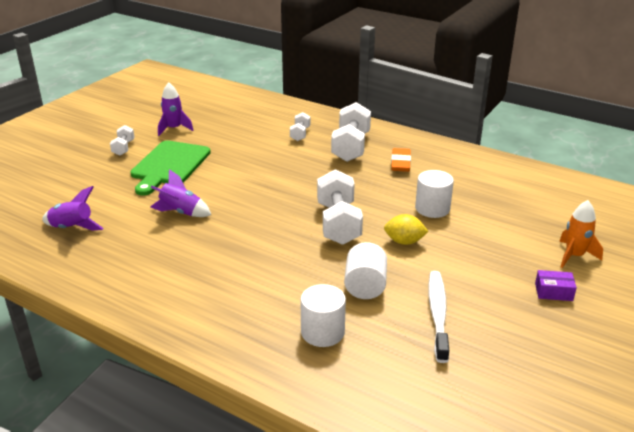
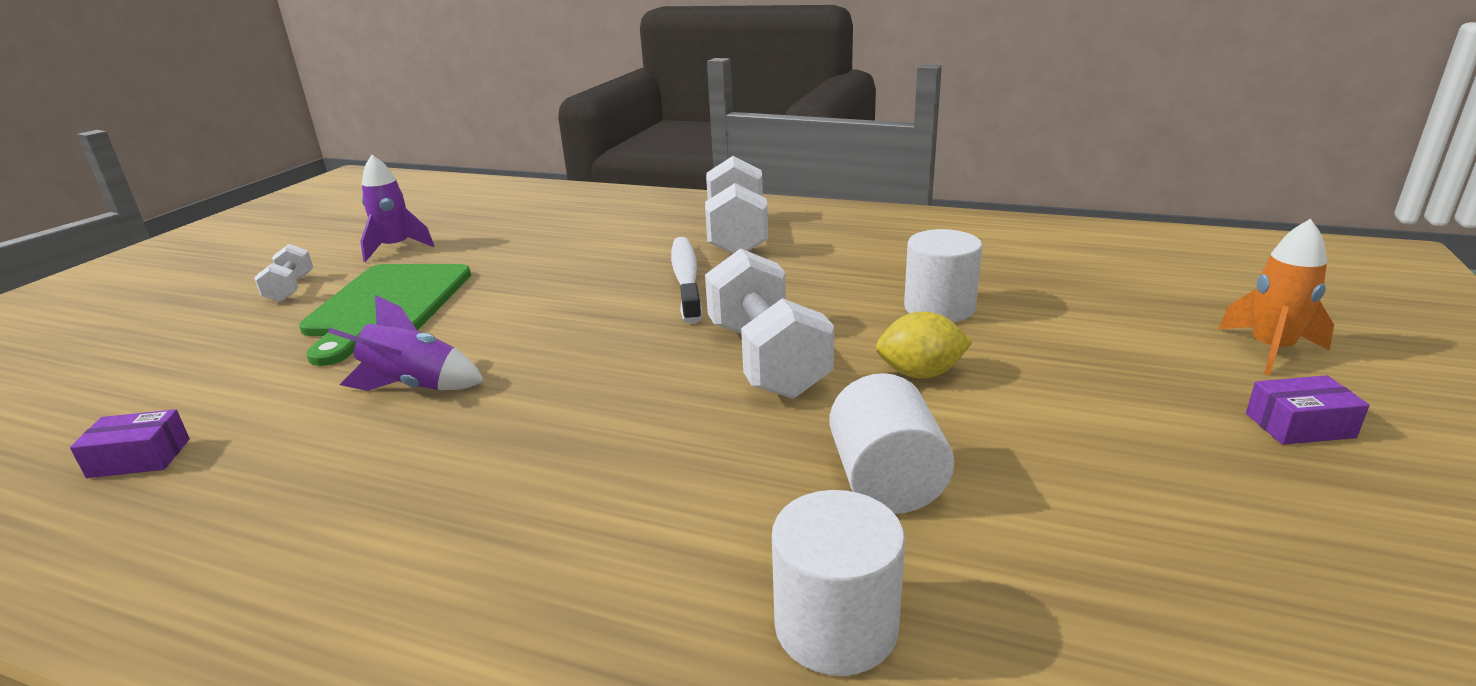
camera: 10 degrees left, 5 degrees down
purple rocket [42,186,104,231] -> purple box [70,409,190,478]
white dumbbell [290,112,310,141] -> none
orange eraser [391,148,411,172] -> none
white toothbrush [428,271,449,363] -> white toothbrush moved to [671,237,702,324]

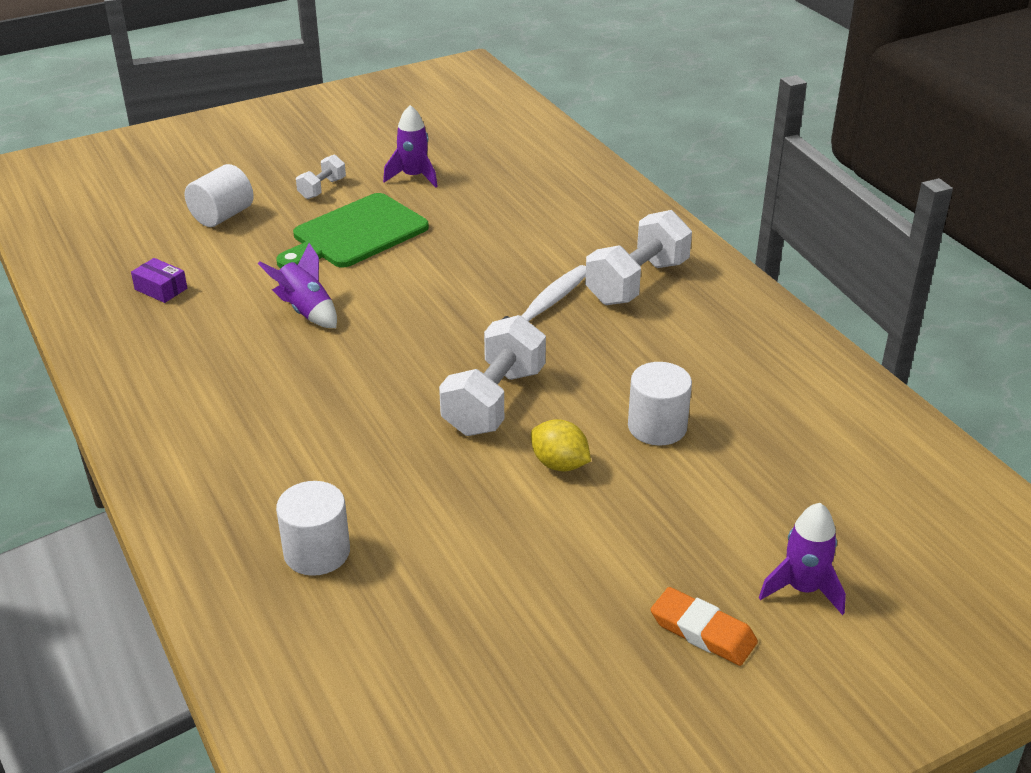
camera: 40 degrees right, 10 degrees up
white cylinder [829,373,954,514] -> white cylinder moved to [185,164,254,227]
orange rocket [1218,219,1334,375] -> purple rocket [759,503,846,615]
purple box [1246,375,1370,445] -> orange eraser [651,587,758,666]

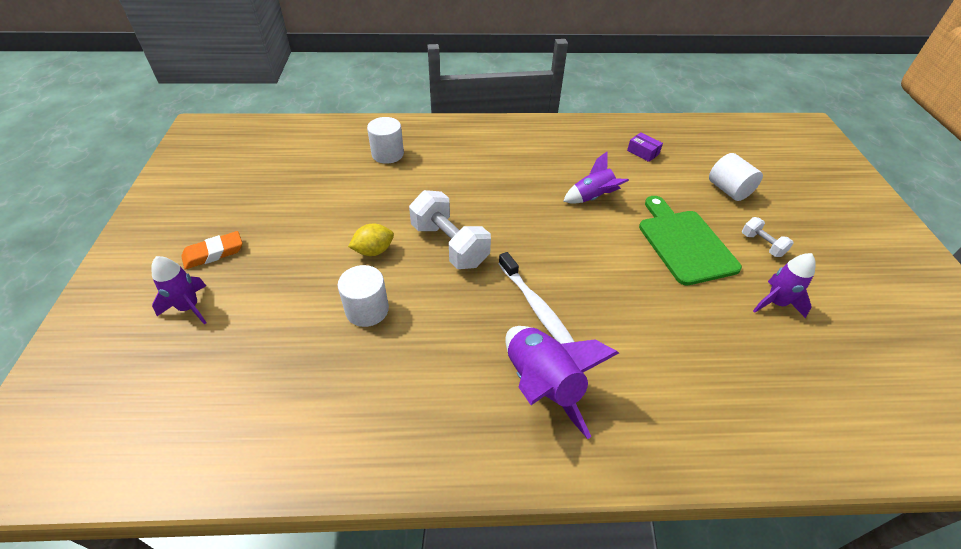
camera: 115 degrees right, 10 degrees up
purple box [131,258,187,303] -> purple box turned 75 degrees clockwise [627,133,663,162]
white dumbbell [585,210,692,305] -> purple rocket [505,326,619,439]

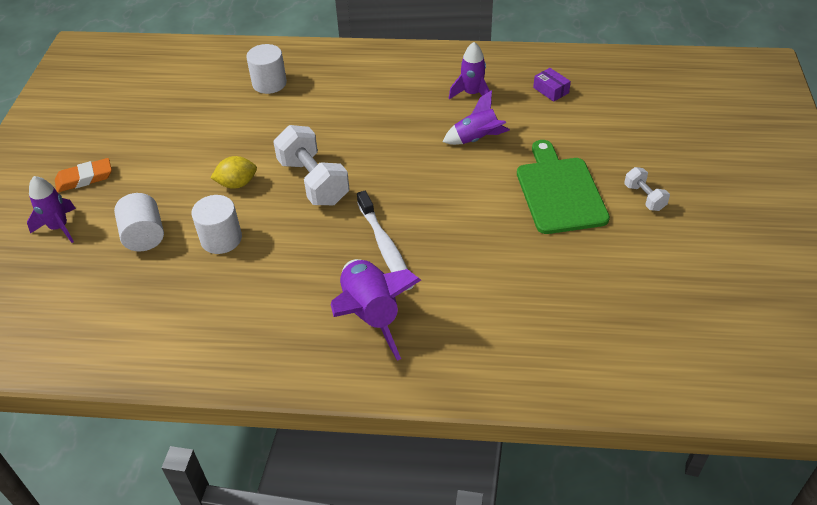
camera: 10 degrees right, 0 degrees up
white cylinder [709,153,763,201] -> white cylinder moved to [114,193,164,251]
purple rocket [753,253,816,318] -> purple rocket moved to [449,42,492,104]

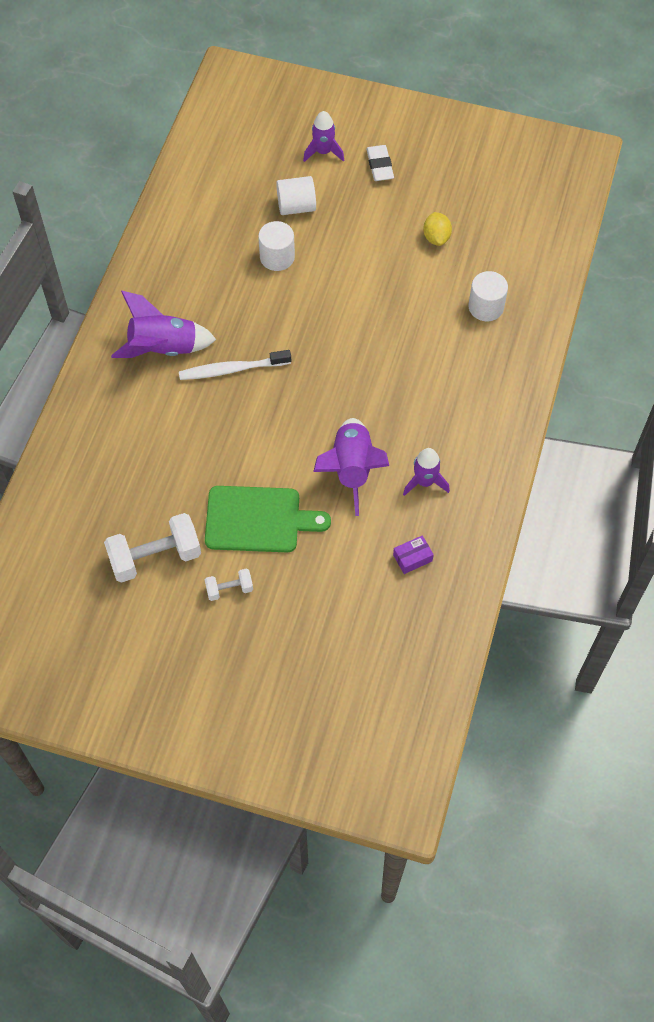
camera: 100 degrees right, 15 degrees up
orange eraser [55,158,112,192] -> white eraser [366,145,394,181]
yellow lemon [211,156,257,189] -> yellow lemon moved to [423,212,452,246]
white dumbbell [273,125,349,205] -> white dumbbell moved to [104,513,201,583]
purple rocket [443,90,510,145] -> purple rocket [313,418,389,516], size x1.56

